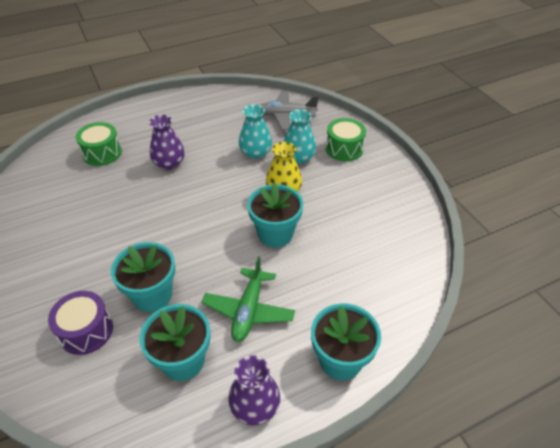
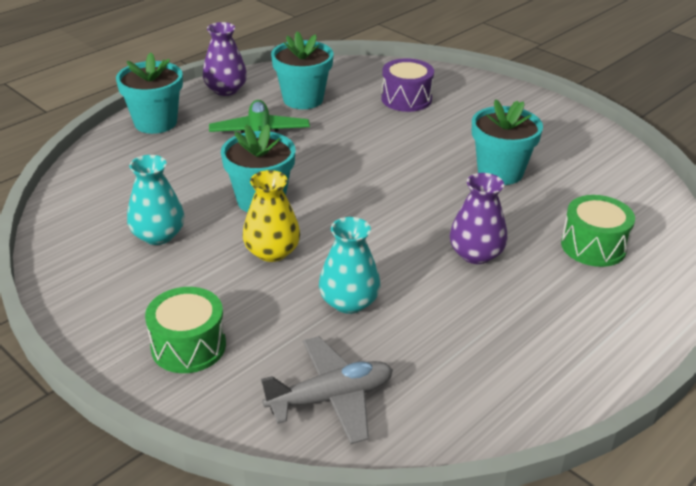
camera: 160 degrees right, 10 degrees down
turquoise flower pot [111,242,175,312] -> turquoise flower pot moved to [472,99,543,185]
turquoise vase [283,109,316,164] -> turquoise vase moved to [127,155,184,245]

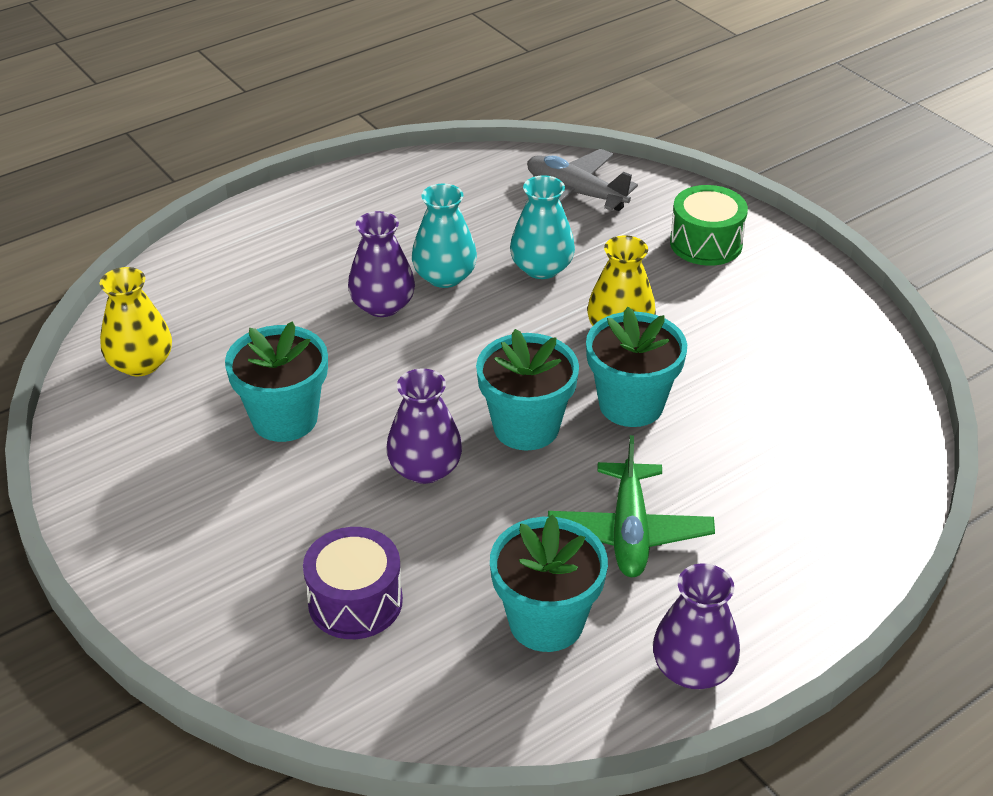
camera: 170 degrees left, 5 degrees up
turquoise flower pot [116,52,183,134] -> turquoise flower pot moved to [476,329,579,451]
turquoise vase [127,155,184,245] -> turquoise vase moved to [412,184,477,288]
grey plane [261,336,393,444] -> grey plane turned 45 degrees clockwise [527,149,638,211]
green drum [561,195,635,267] -> none
none -> yellow vase [100,267,172,376]
none -> purple vase [387,368,462,484]

